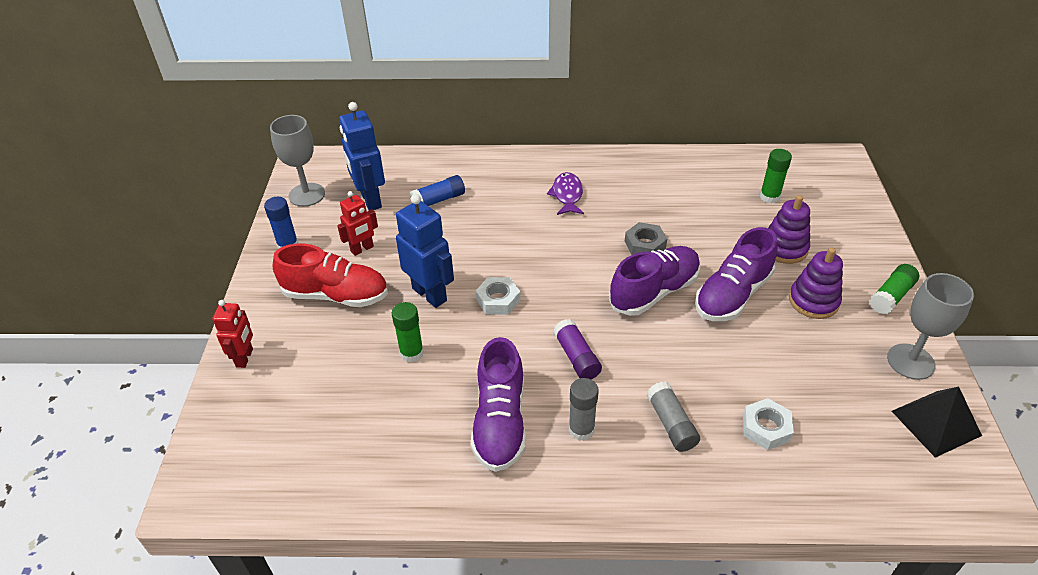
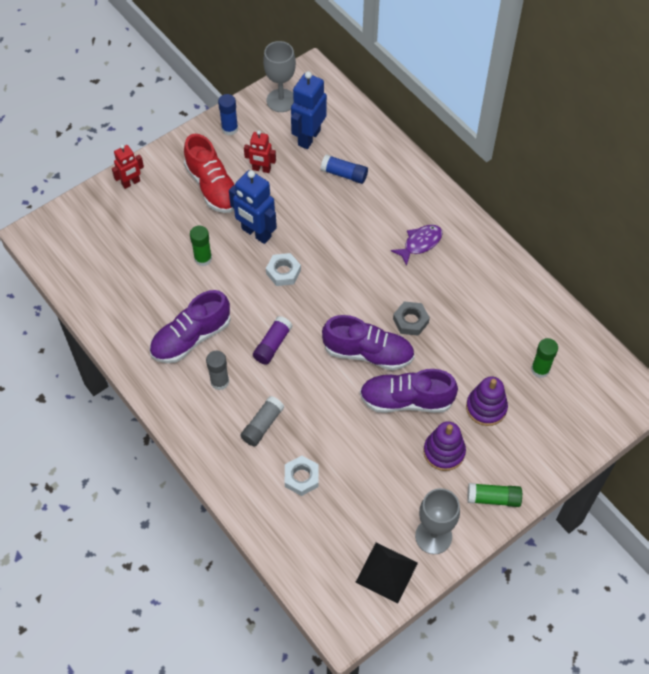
camera: 50 degrees right, 15 degrees up
blue robot [396,194,454,308] -> blue robot turned 120 degrees clockwise [229,170,277,244]

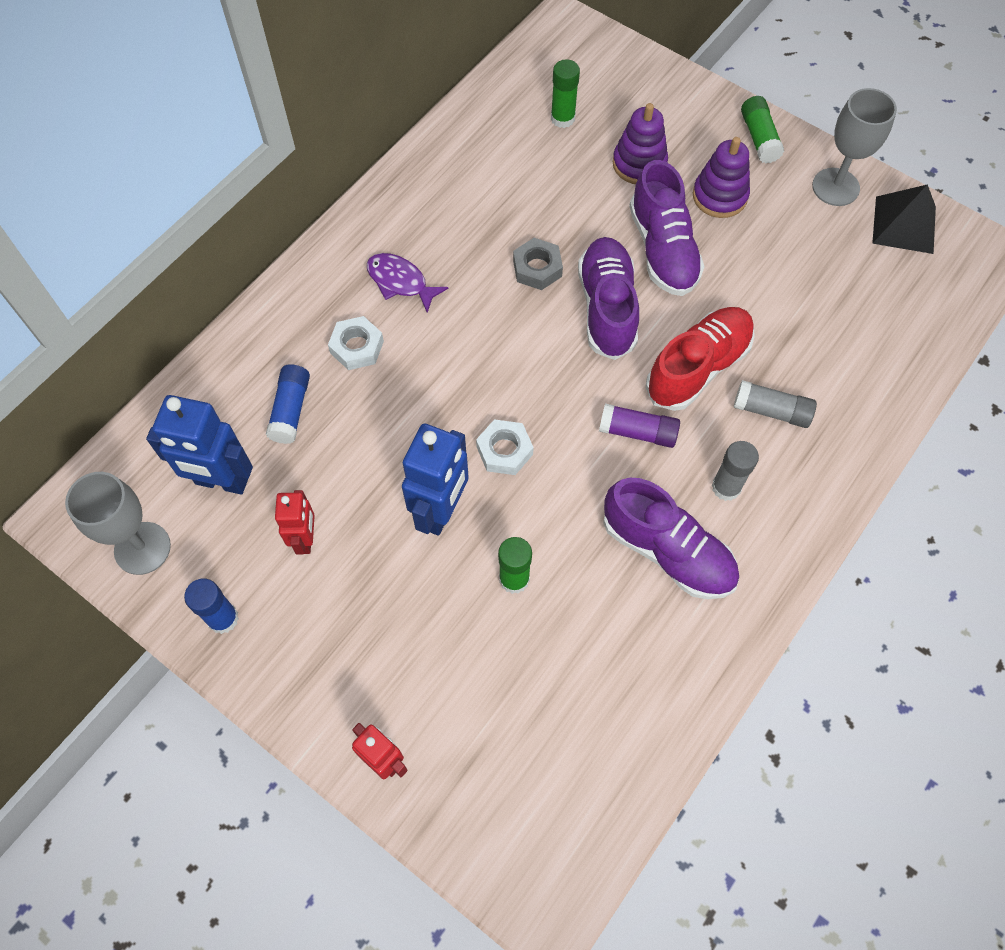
camera: 105 degrees left, 5 degrees up
red shoe [184,134,235,213] -> red shoe moved to [646,307,755,411]
white nut [285,456,319,496] -> white nut moved to [328,316,384,370]

